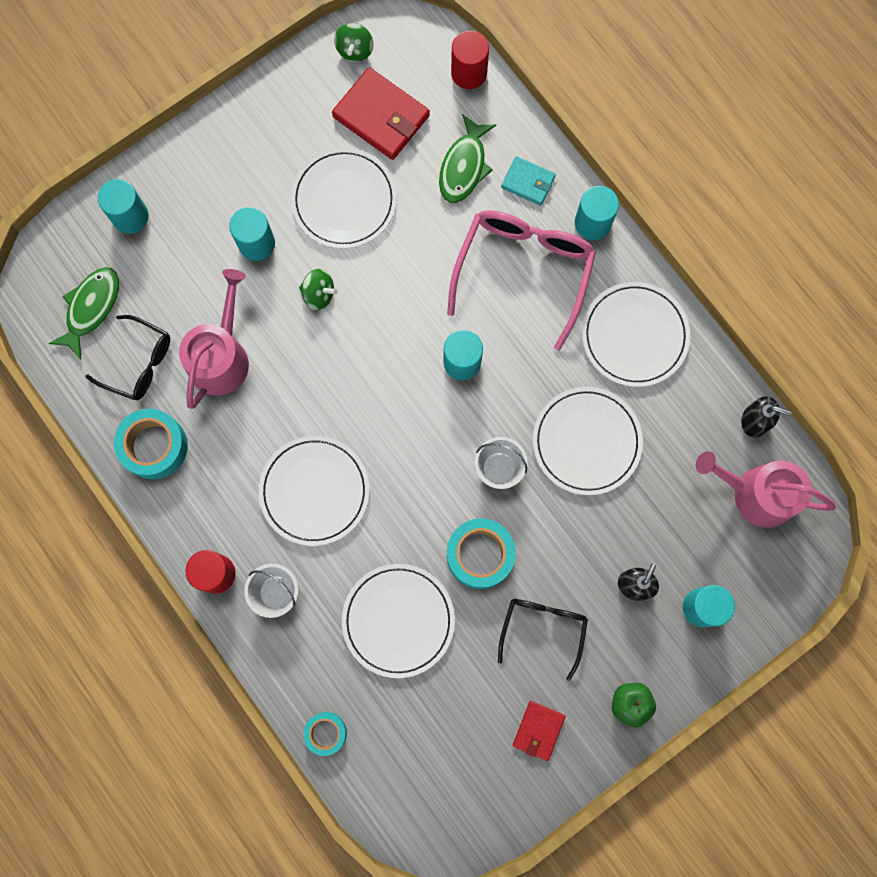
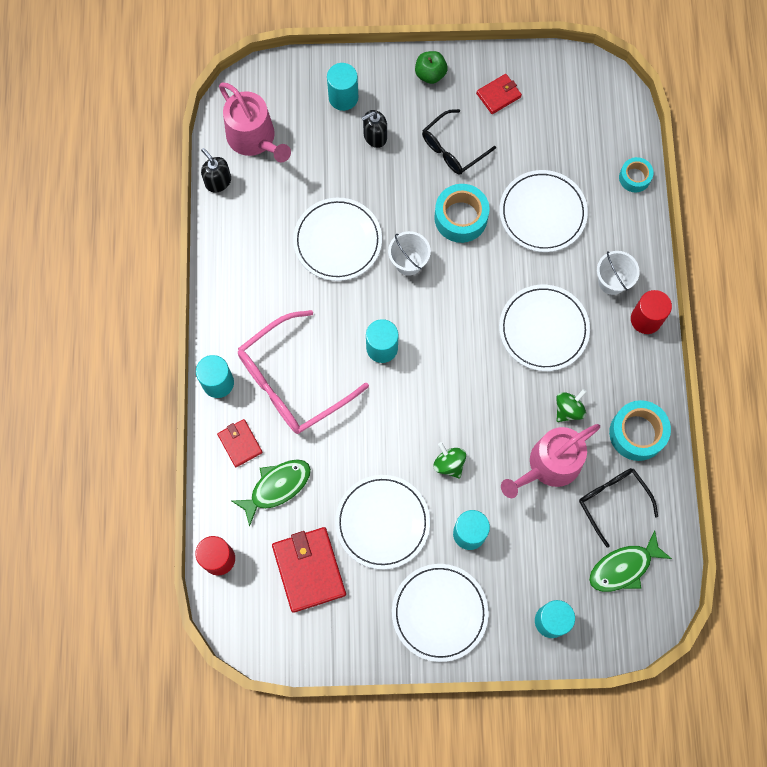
camera: 145 degrees left, 5 degrees down
green spinning top [334,23,374,62] -> green spinning top moved to [557,389,587,422]
turquoise wallet [501,156,556,206] -> red wallet [217,419,263,467]
white plate [582,282,690,387] -> white plate moved to [392,564,489,662]

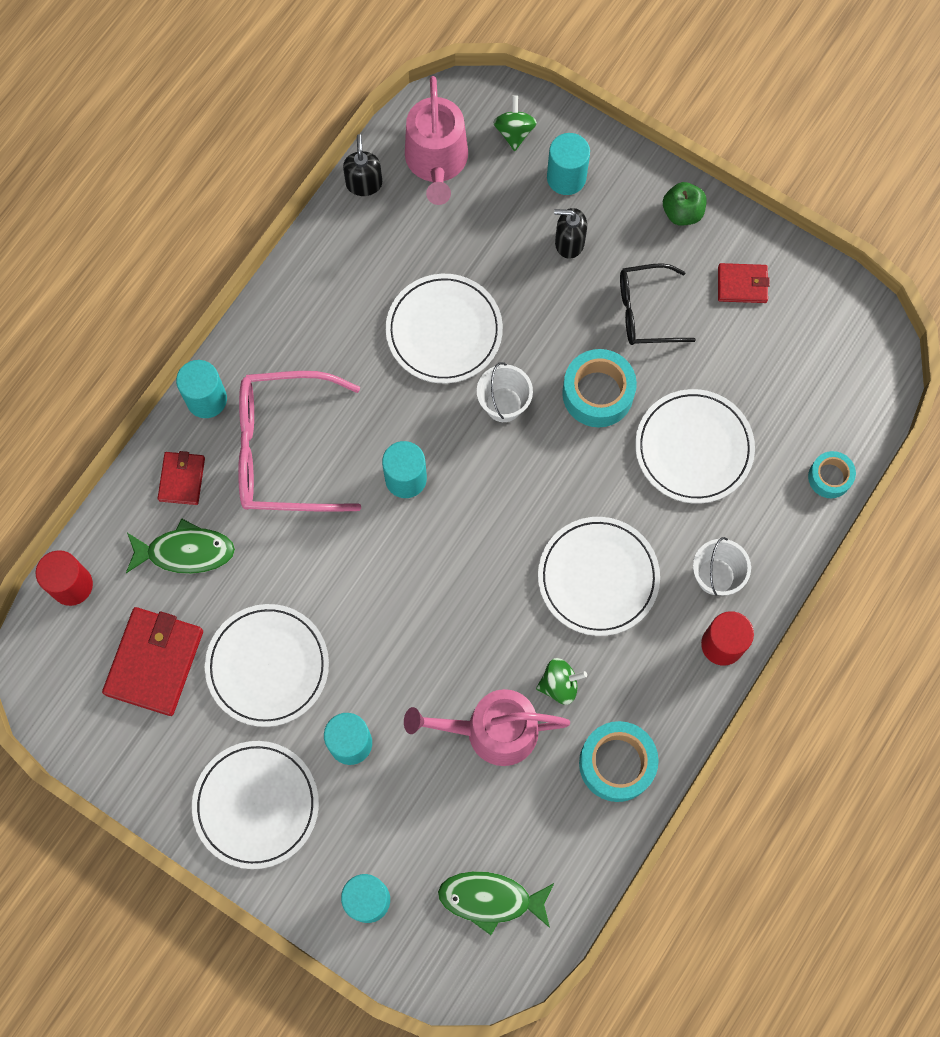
camera: 35 degrees right, 0 degrees up
green spinning top [433,442,466,479] -> green spinning top moved to [493,96,537,151]
black glasses [579,468,658,548] -> none

